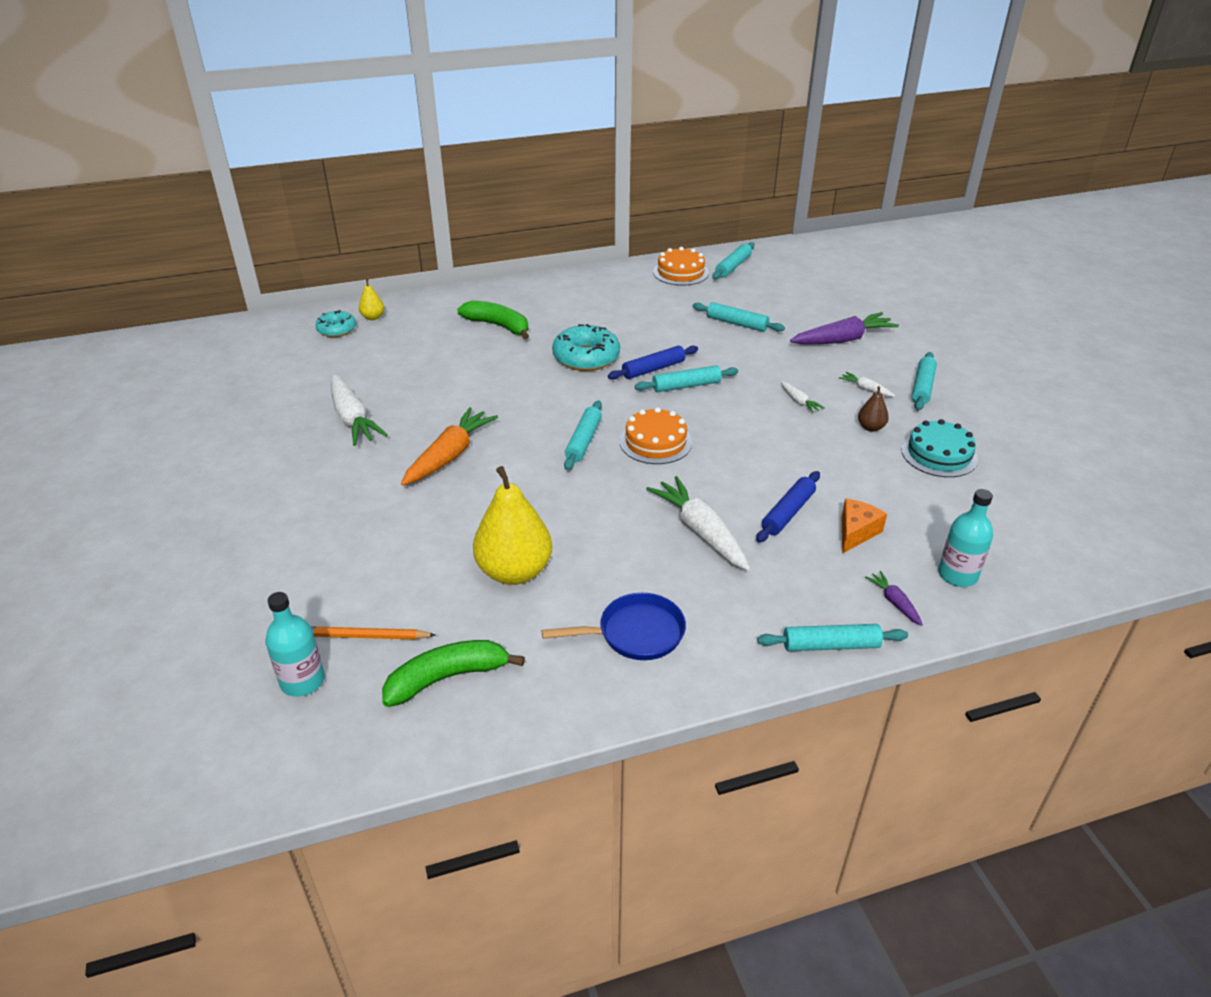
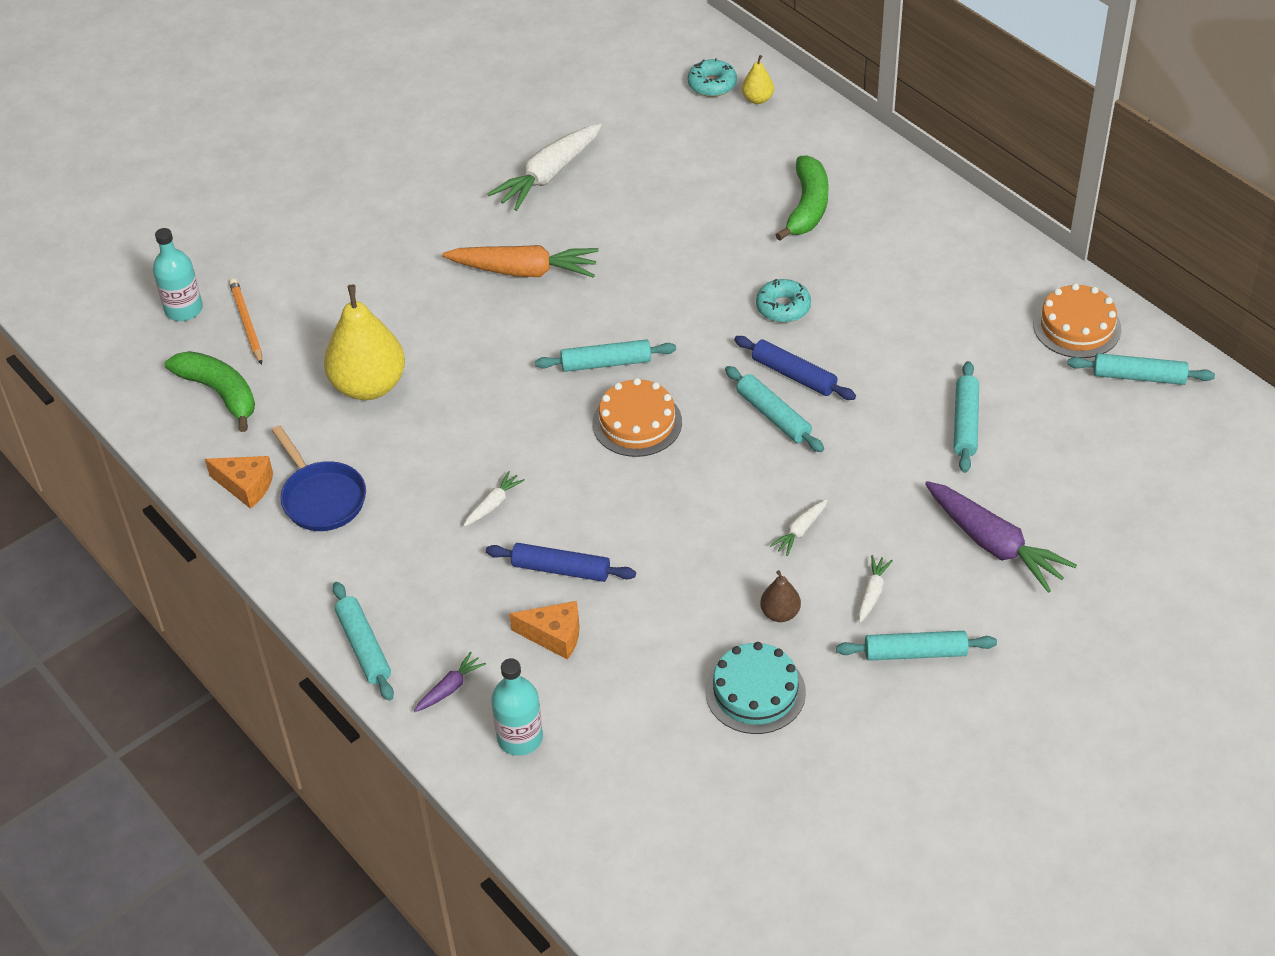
camera: 70 degrees right, 10 degrees up
turquoise donut [552,324,620,371] -> turquoise donut [756,279,811,323], size x0.61
white carrot [646,476,750,571] -> white carrot [463,471,525,527], size x0.48
none -> orange cheese [205,456,273,509]

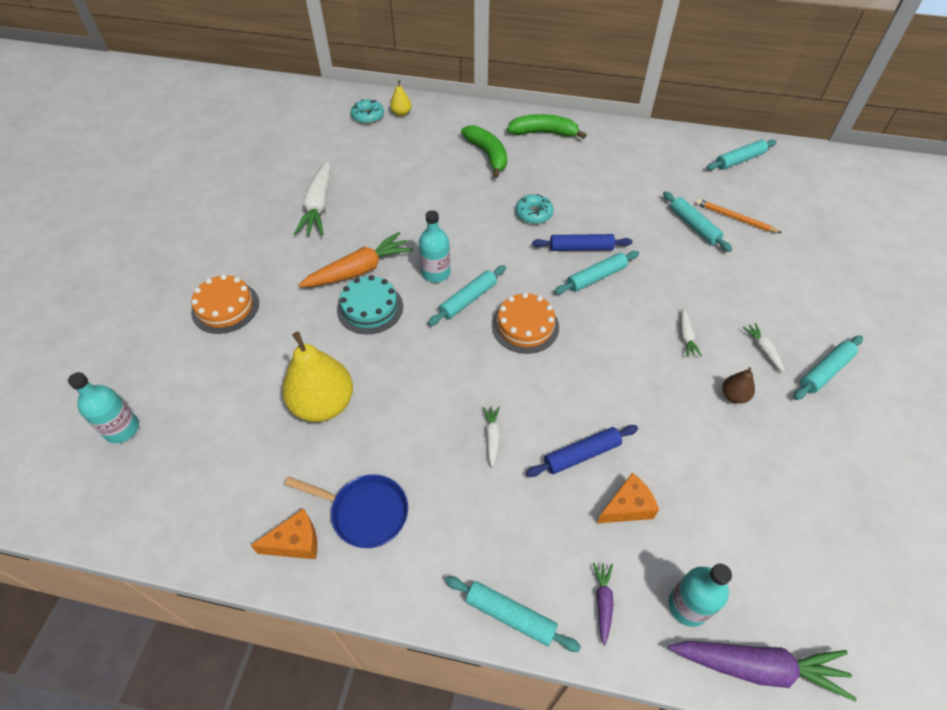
camera: 40 degrees left, 5 degrees up
green banana [165,351,255,432] -> green banana moved to [507,114,587,139]
orange pencil [229,278,262,365] -> orange pencil moved to [695,199,781,233]
turquoise cake [706,642,806,734] -> turquoise cake moved to [337,275,403,334]
turquoise rolling pin [725,366,824,452] -> turquoise rolling pin turned 45 degrees counterclockwise [554,251,639,294]
purple carrot [925,481,1077,593] -> purple carrot moved to [669,641,857,701]
orange cake [1033,283,1121,358] -> orange cake moved to [191,274,259,334]
none -> turquoise bottle [419,210,450,282]

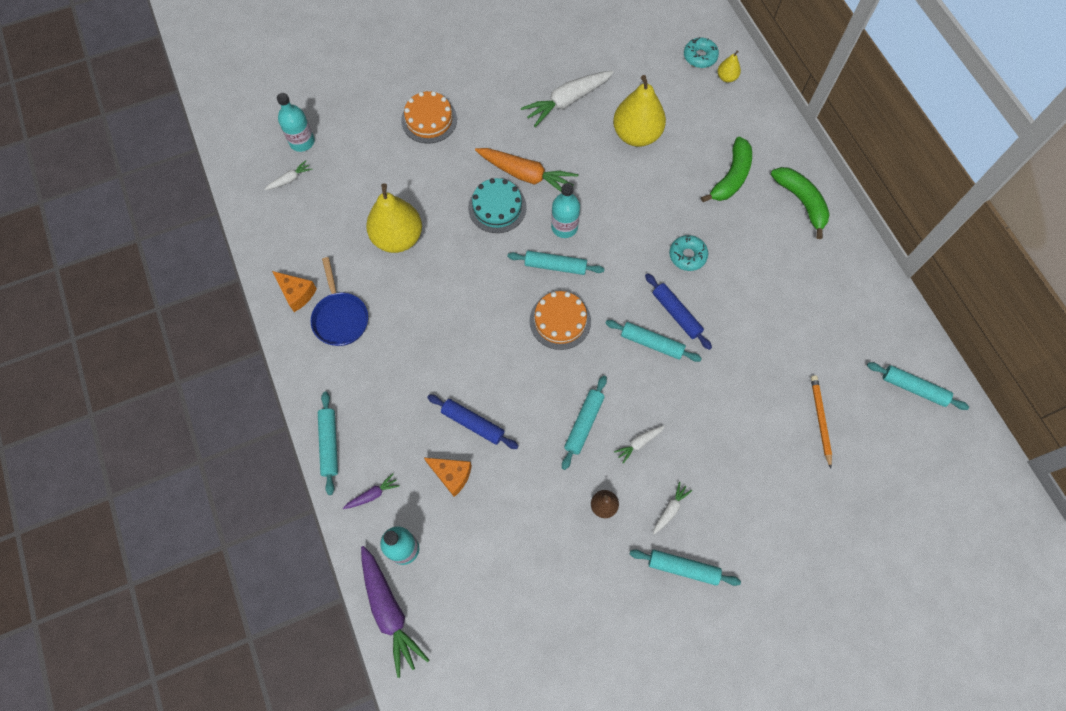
camera: 55 degrees right, 15 degrees up
white carrot [483,407,500,467] -> white carrot moved to [264,160,312,190]
turquoise rolling pin [663,191,732,252] -> turquoise rolling pin moved to [562,376,607,470]
none -> yellow pear [613,75,666,147]

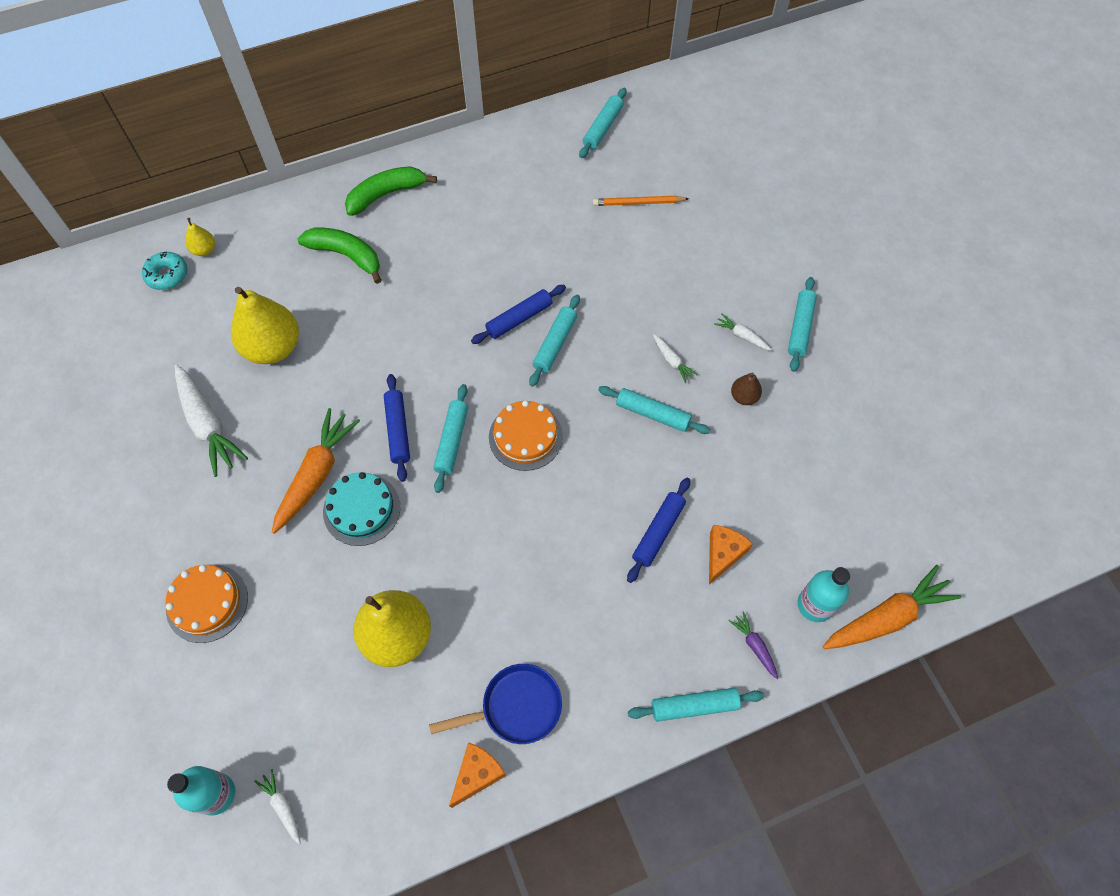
camera: 90 degrees left, 5 degrees down
purple carrot [361,546,429,678] -> orange carrot [823,565,961,649]
turquoise bottle [551,183,580,238] -> blue rolling pin [384,374,410,482]
turquoise donut [669,235,708,271] -> none

